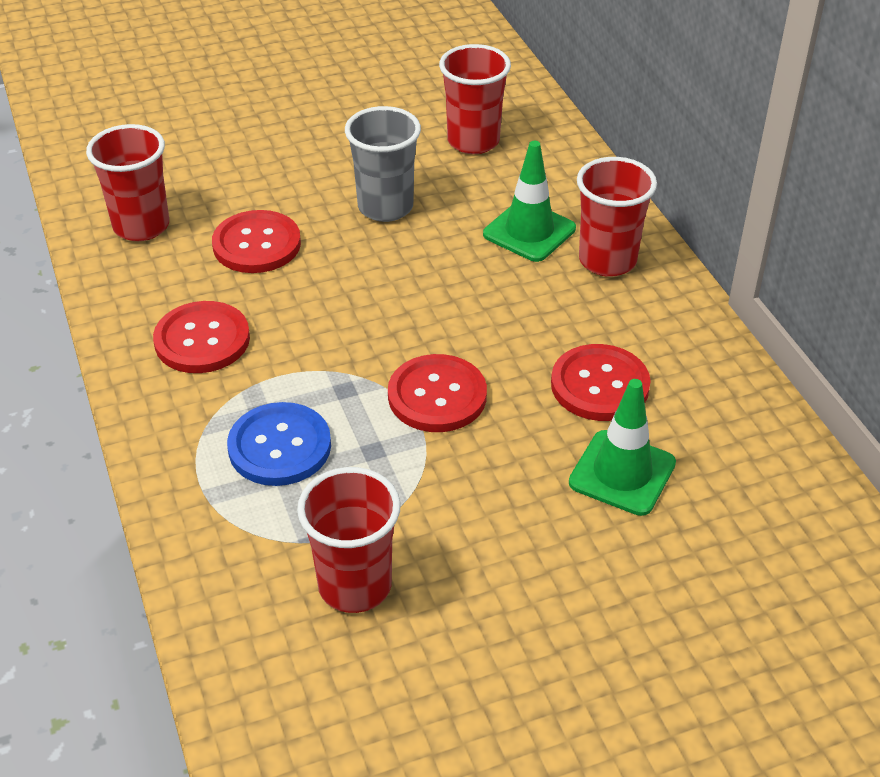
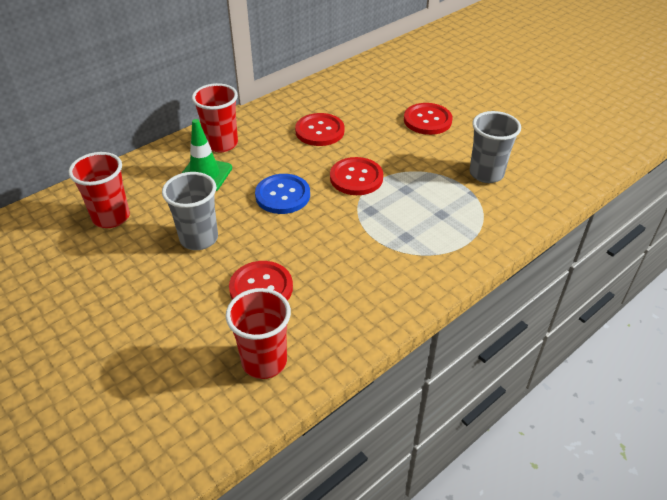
camera: 110 degrees left, 0 degrees up
red button [153,301,250,373] -> red button moved to [404,103,453,135]
blue button [227,402,331,486] -> blue button moved to [255,174,310,214]
red cup [297,467,401,613] -> grey cup [470,111,521,183]
green traffic cone [569,379,676,516] -> none

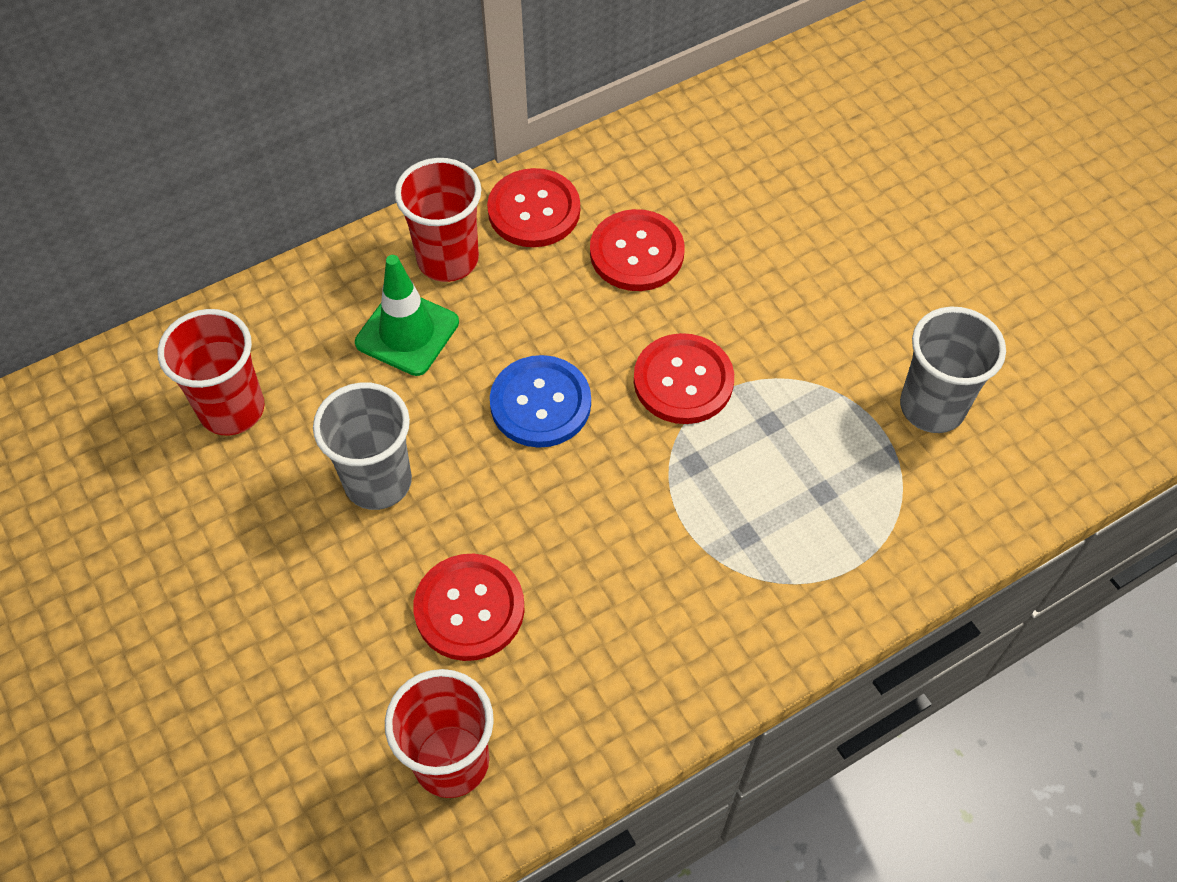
camera: 10 degrees right, 15 degrees up
red button [404,103,453,135] -> red button moved to [487,168,580,247]

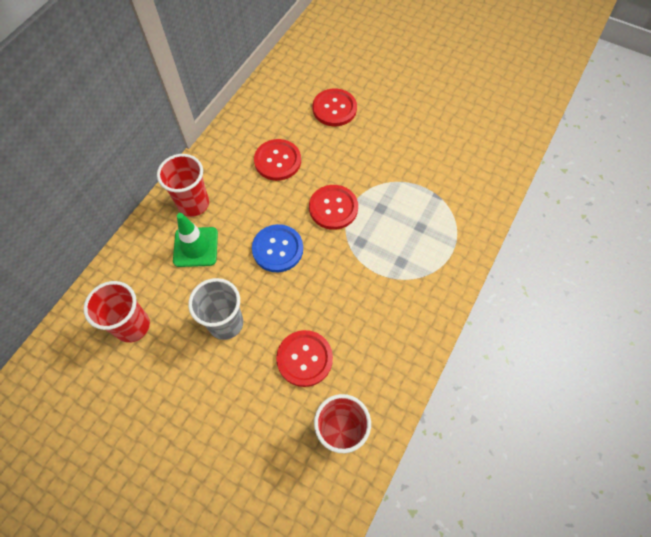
camera: 30 degrees left, 5 degrees up
red button [487,168,580,247] -> red button moved to [313,88,357,126]
grey cup [900,307,1006,433] -> none

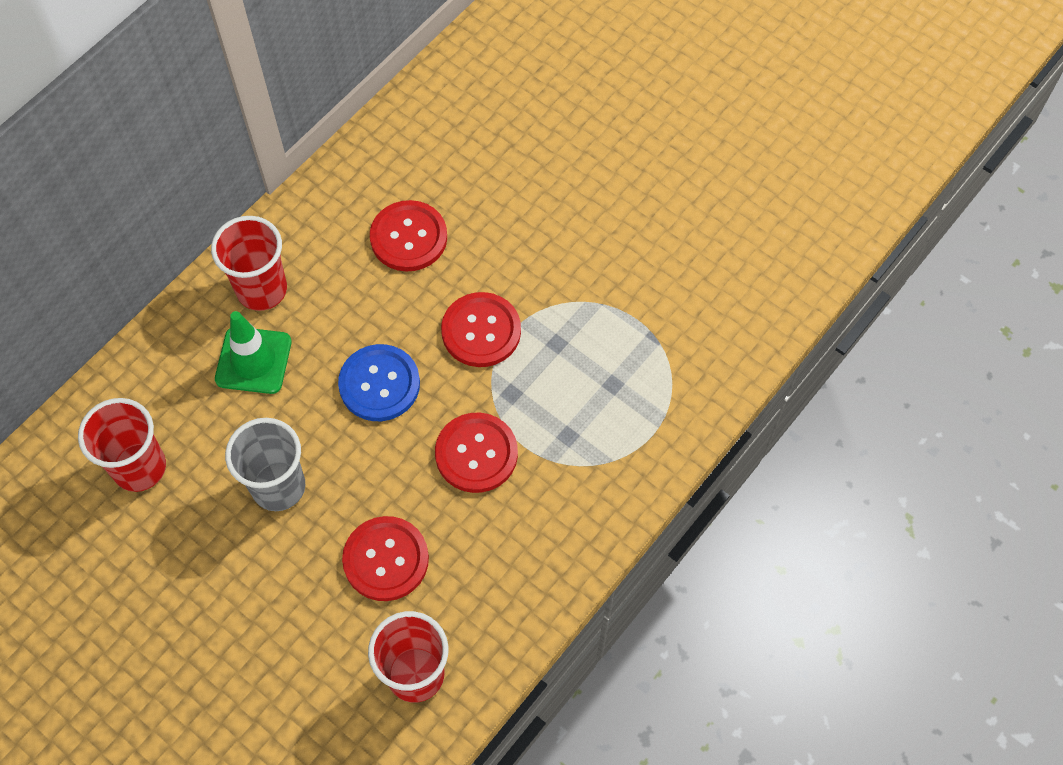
camera: 10 degrees right, 0 degrees up
red button [313,88,357,126] -> red button moved to [435,413,518,493]

